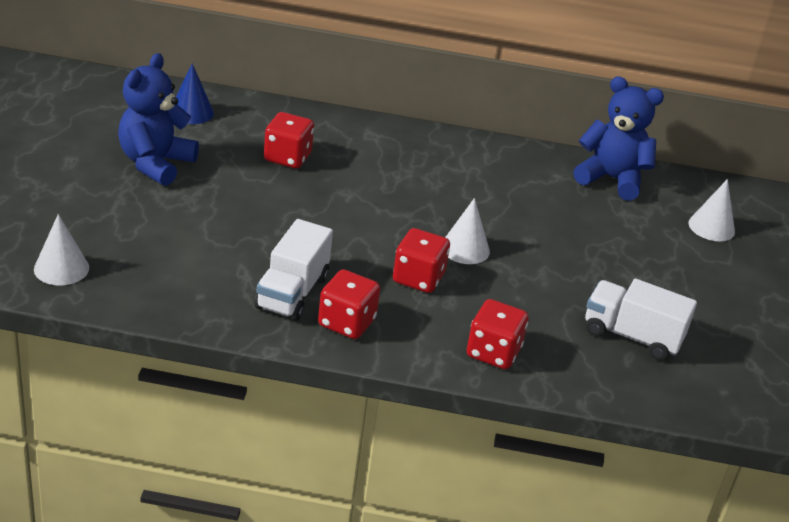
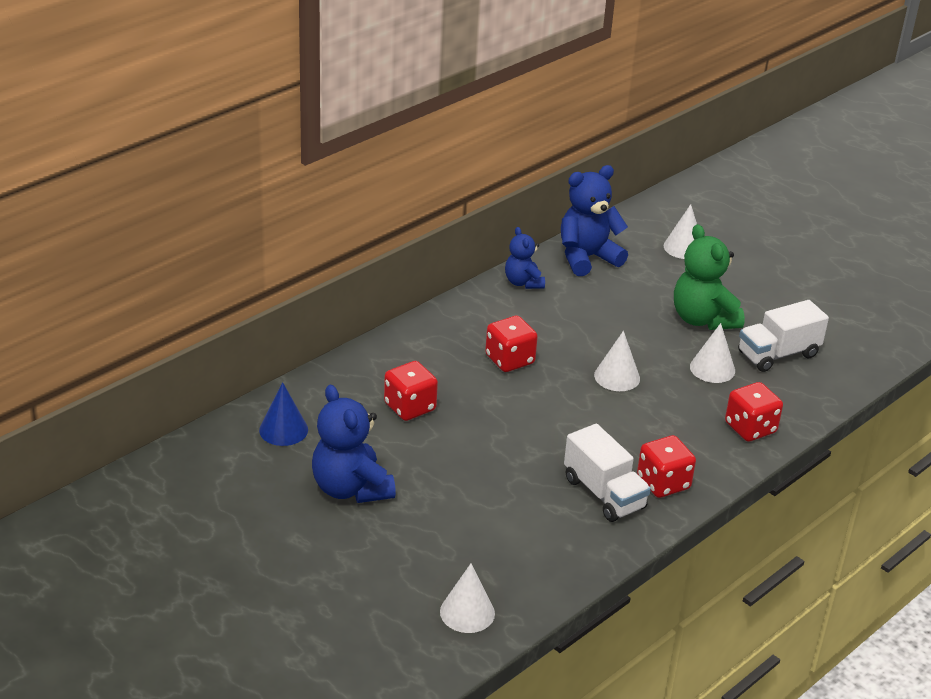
camera: 50 degrees left, 0 degrees up
red dice [393,228,450,293] -> red dice moved to [485,316,538,372]
none -> blue teddy bear [505,227,545,289]
none -> green teddy bear [674,224,745,330]
none -> white cone [690,323,735,383]

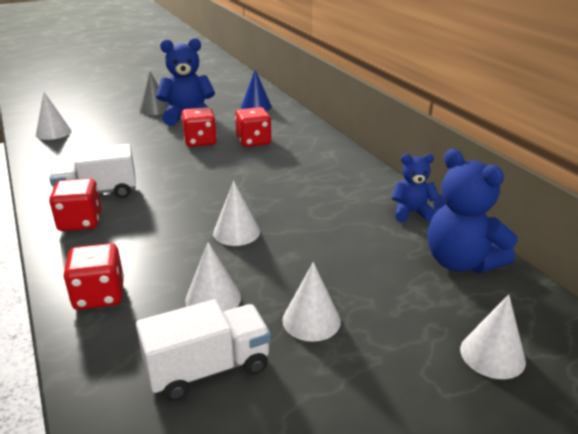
camera: 110 degrees right, 5 degrees down
red dice [485,316,538,372] -> red dice moved to [181,107,217,147]
blue teddy bear [561,165,628,276] -> blue teddy bear turned 150 degrees clockwise [428,149,517,273]
green teddy bear [674,224,745,330] -> white cone [282,262,341,342]
white truck [738,300,829,372] -> white truck turned 75 degrees clockwise [136,299,271,401]
none -> grey cone [139,71,169,115]

